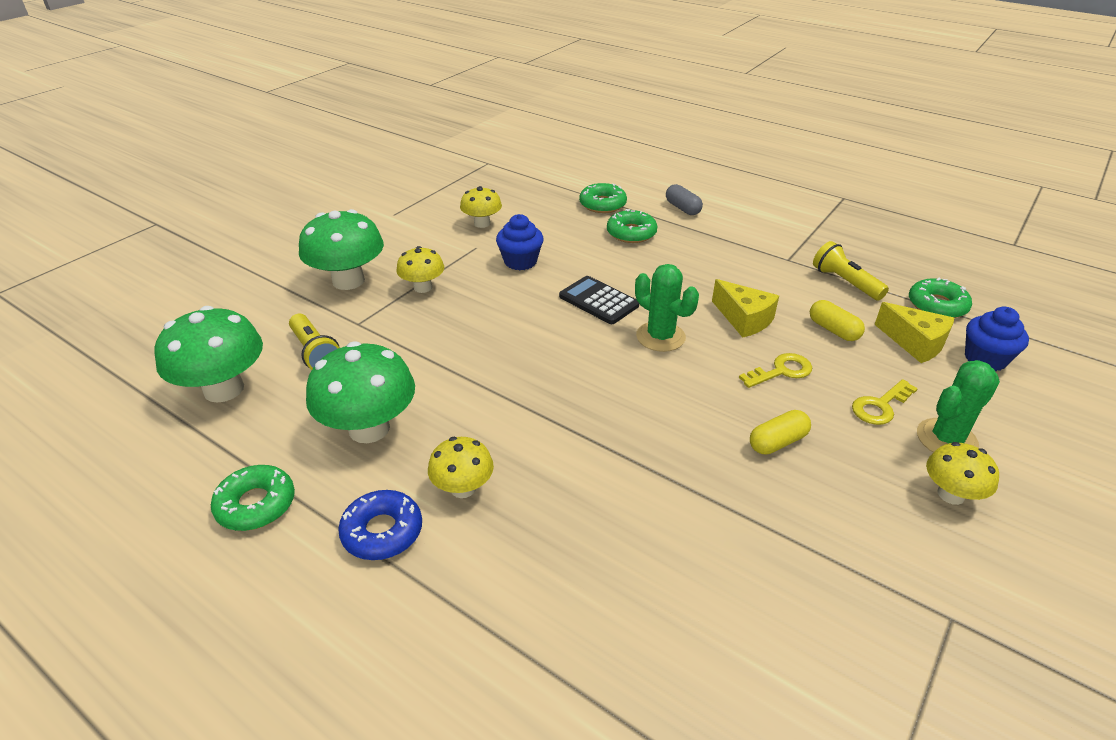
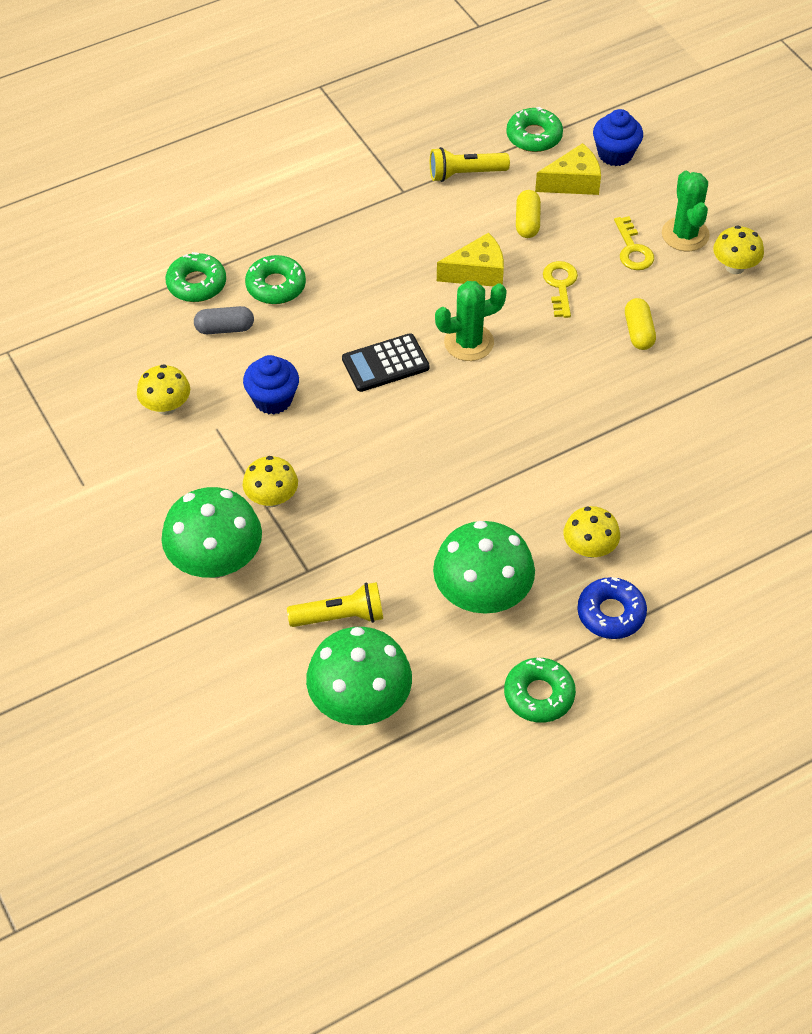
camera: 65 degrees left, 15 degrees up
grey capsule [666,184,703,215] -> grey capsule moved to [194,306,254,334]
yellow capsule [810,300,865,341] -> yellow capsule turned 75 degrees counterclockwise [516,190,541,238]

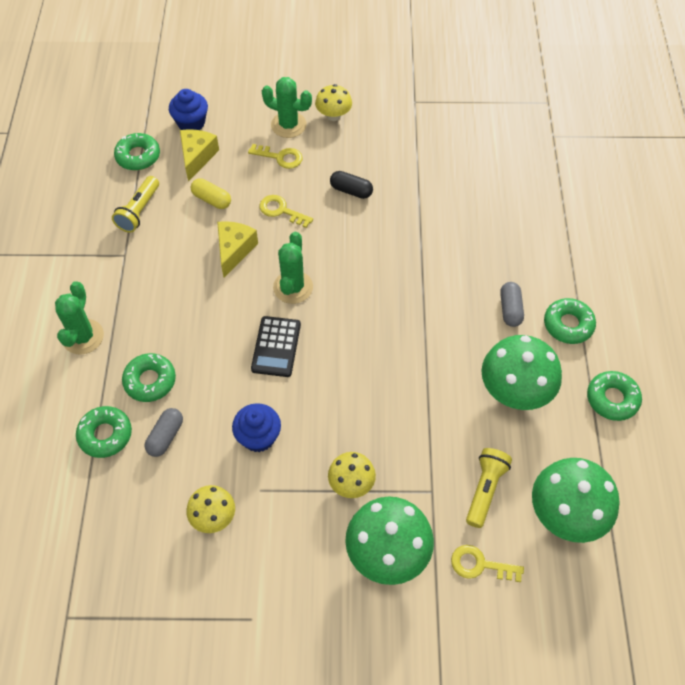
camera: 60 degrees left, 5 degrees up
yellow mushroom [564,506,620,558] -> grey capsule [500,282,524,327]
blue donut [577,577,647,639] -> green donut [544,298,596,344]
yellow capsule [625,298,656,350] -> black capsule [330,171,373,199]
none -> green cactus [55,281,104,354]
none -> yellow key [451,545,524,582]

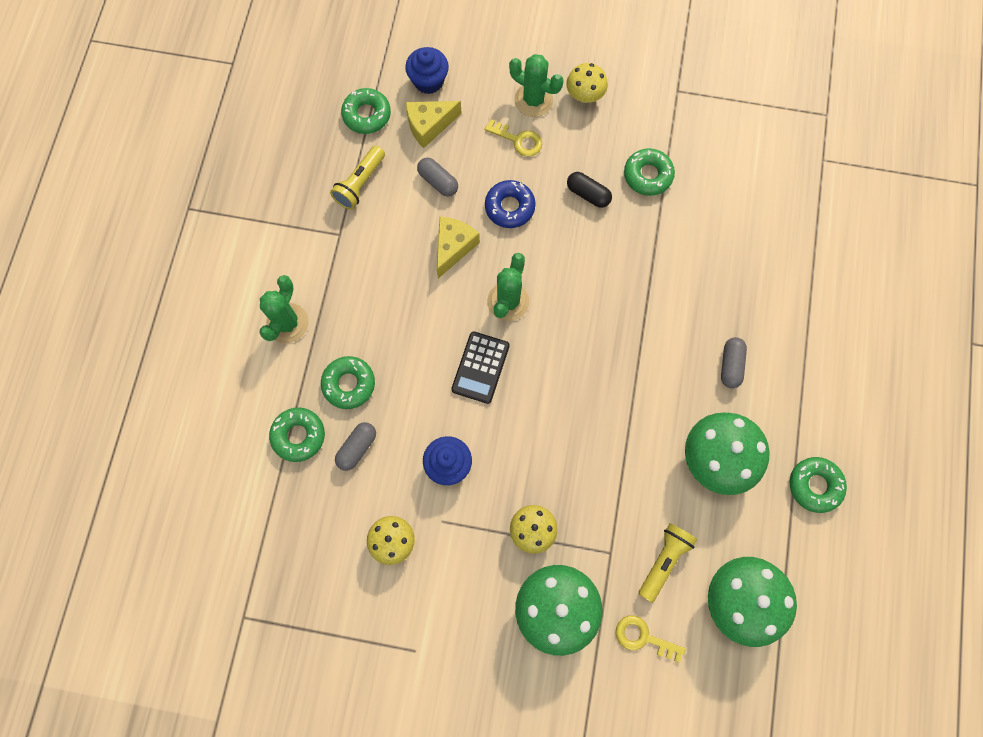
camera: 10 degrees right, 15 degrees up
yellow cheese [180,129,219,182] -> yellow cheese turned 135 degrees counterclockwise [406,101,462,148]
yellow capsule [191,178,231,209] -> grey capsule [417,157,458,197]
yellow key [259,195,313,228] -> blue donut [485,180,536,228]
green donut [544,298,596,344] -> green donut moved to [624,148,675,196]

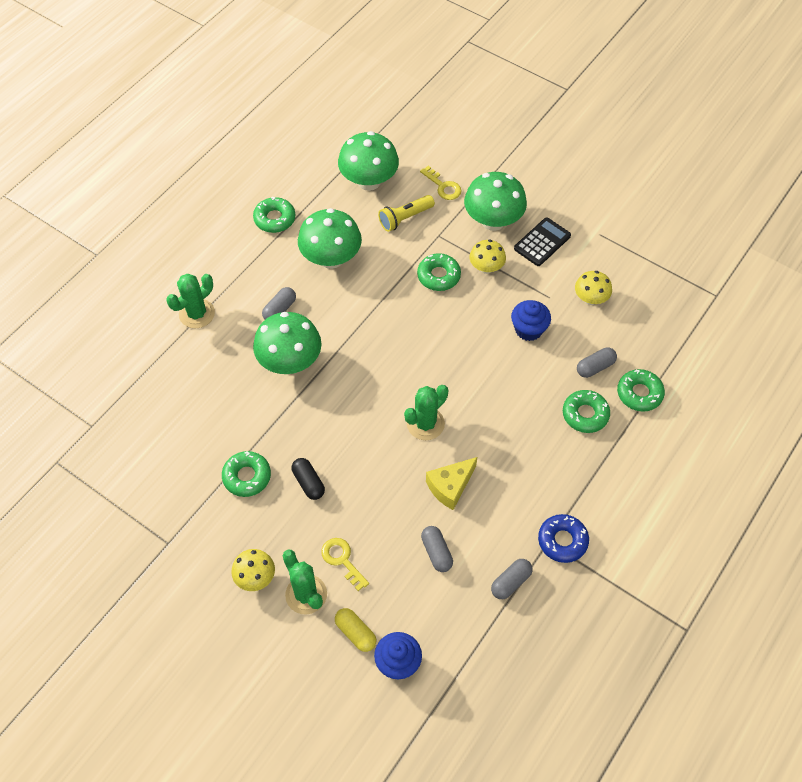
camera: 155 degrees left, 15 degrees down
green cactus [259,275,308,343] -> green cactus moved to [166,274,215,329]
yellow flashlight [330,146,385,210] -> grey capsule [491,559,532,599]
green donut [341,88,391,134] -> green donut moved to [417,253,461,291]
yellow cheese [406,101,462,148] -> none
black calculator [451,331,510,404] -> black calculator moved to [514,217,571,266]
blue donut [485,180,536,228] -> blue donut moved to [538,514,589,563]
none -> green mushroom [253,312,321,374]
none -> yellow capsule [335,608,376,652]

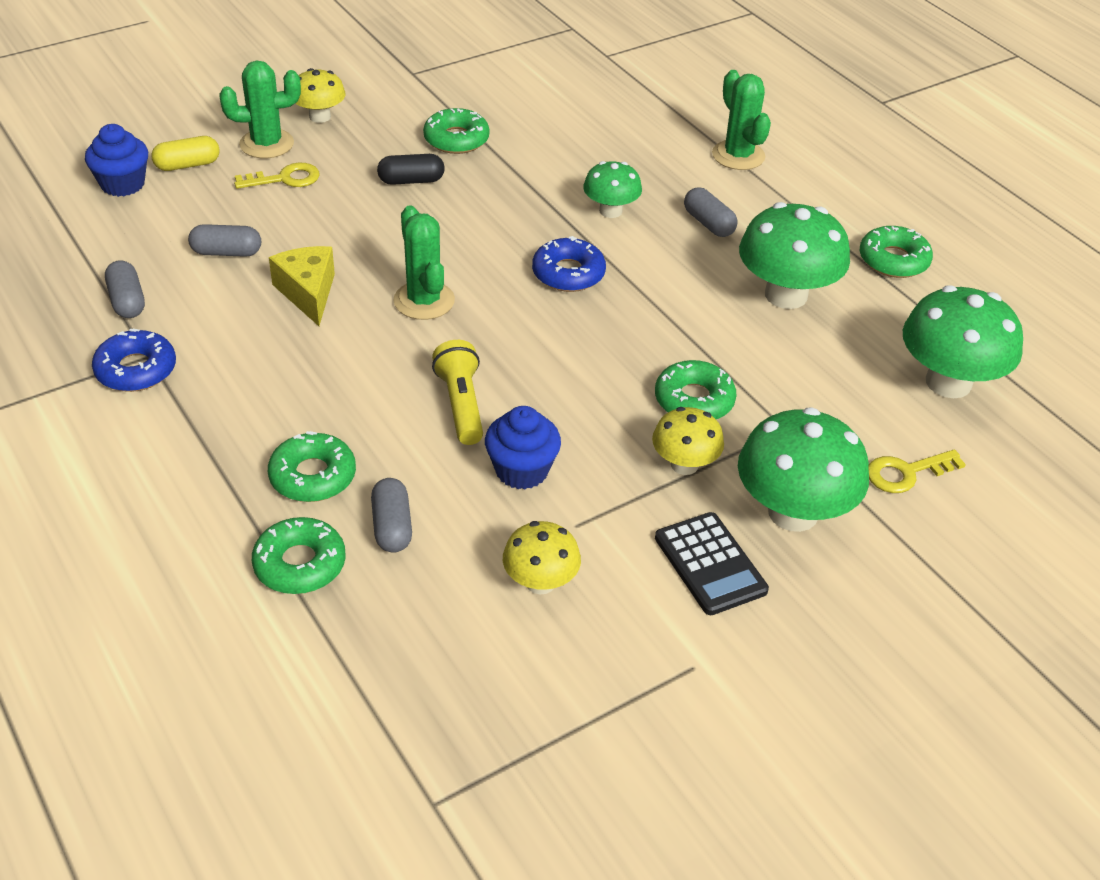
camera: 110 degrees right, 15 degrees down
green mushroom [253,312,321,374] -> green mushroom [583,161,642,218], size x0.57
yellow flashlight [378,195,435,232] -> yellow flashlight moved to [432,340,483,445]
none -> blue donut [532,236,606,292]

